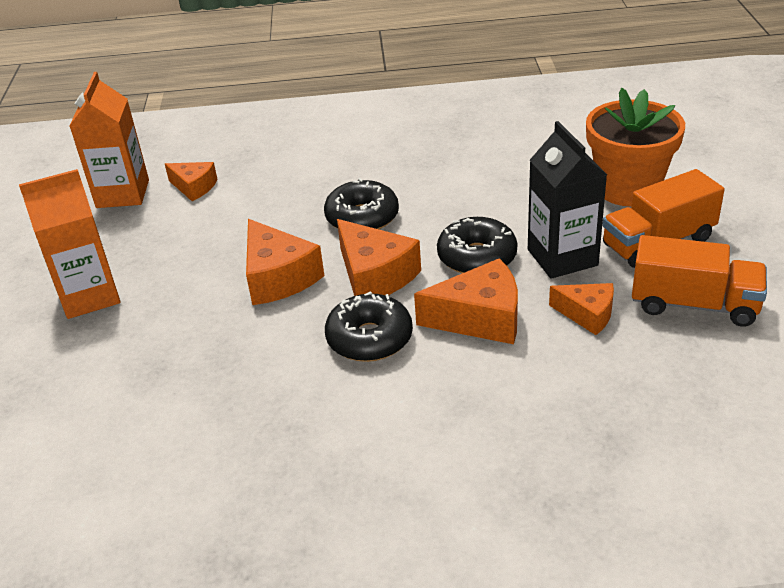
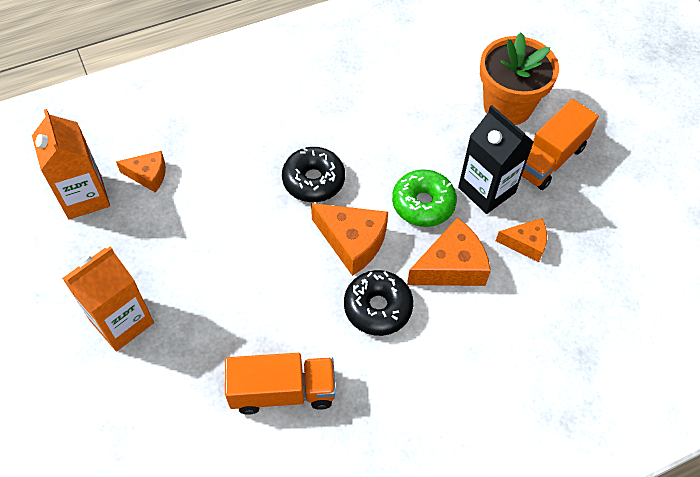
camera: 25 degrees left, 20 degrees up
orange cheese [246,219,324,305] -> none
black donut [437,217,517,273] -> green donut [392,169,457,227]
orange truck [632,235,767,327] -> orange truck moved to [225,353,336,415]

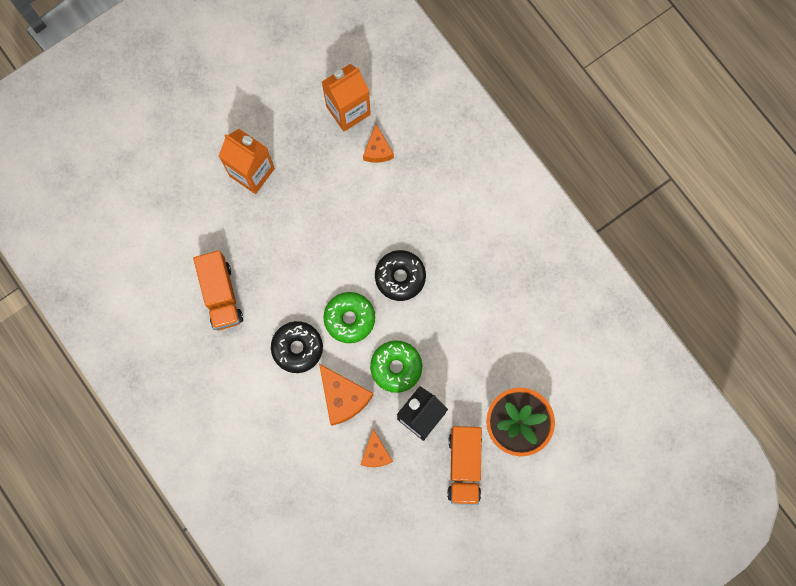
camera: 80 degrees right, 20 degrees up
orange cheese [311,203,388,276] -> green donut [323,292,375,343]
orange truck [522,99,599,190] -> orange truck turned 120 degrees counterclockwise [447,426,482,505]

